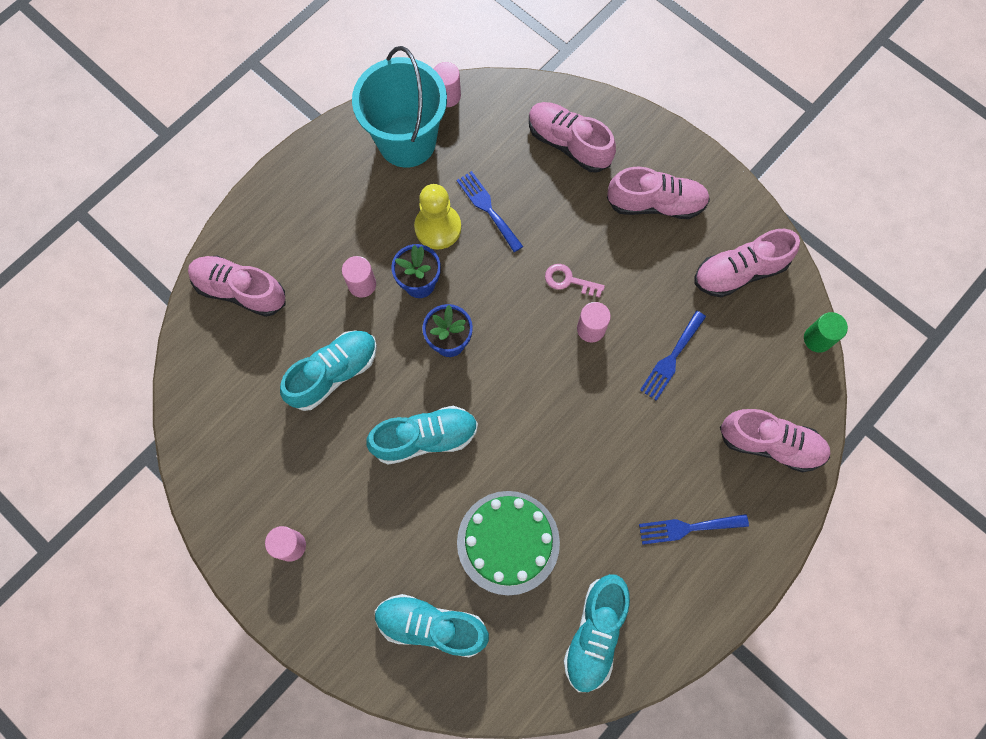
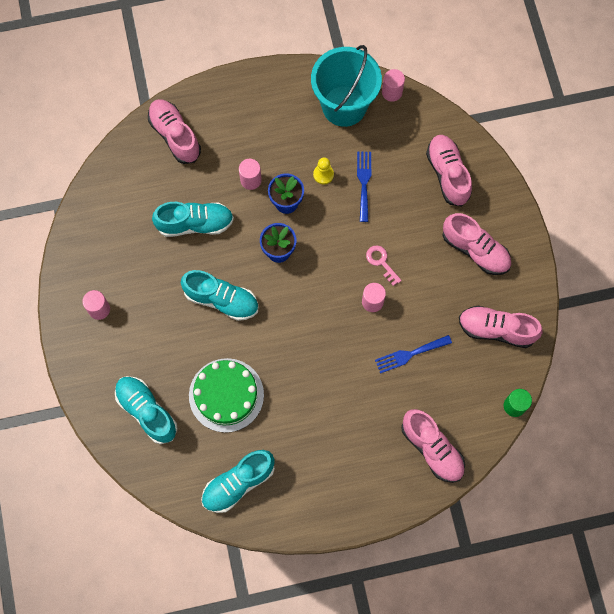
camera: 35 degrees right, 0 degrees up
yellow pawn [414,184,461,249] -> yellow pawn [313,158,334,184], size x0.58
blue fork [639,514,749,545] -> none

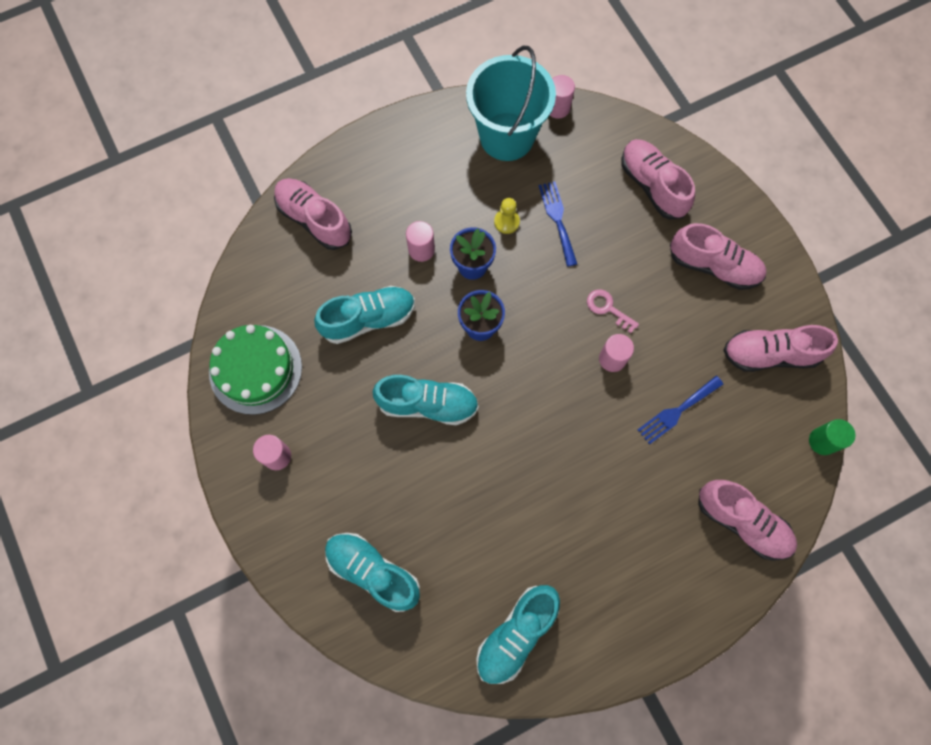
camera: 15 degrees left, 0 degrees up
green cake [189,358,264,433] -> green cake moved to [209,325,302,415]

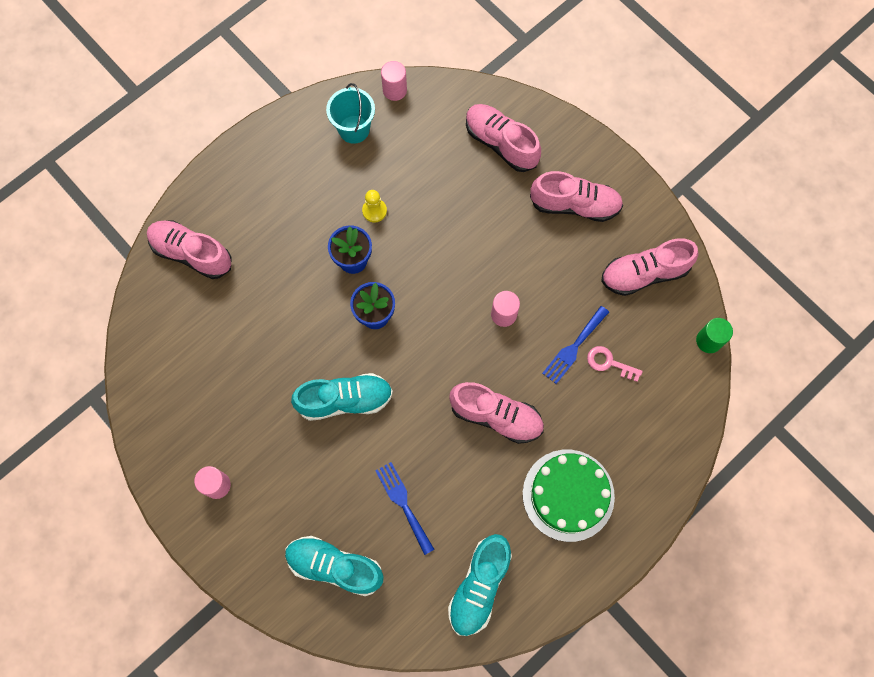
camera: 15 degrees left, 0 degrees up
green cake [209,325,302,415] -> green cake moved to [523,450,615,542]
turquoise shoe [314,286,415,344] -> none
pink cylinder [406,221,435,262] -> none
turquoise bucket [466,46,556,161] -> turquoise bucket [326,83,375,144], size x0.59
blue fork [539,181,577,267] -> blue fork moved to [375,462,435,555]
pink key [587,289,639,333] -> pink key moved to [587,346,643,382]
pink shoe [698,480,797,561] -> pink shoe moved to [449,382,544,444]

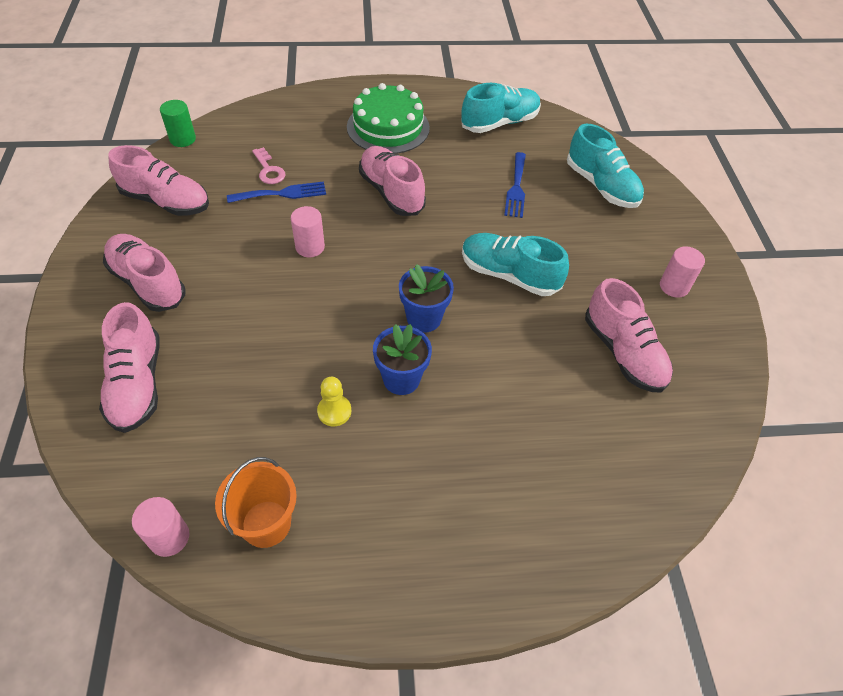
camera: 145 degrees left, 20 degrees down
pink shoe [147,221,232,279] -> pink shoe moved to [585,278,673,392]
turquoise bucket [326,83,375,144] -> orange bucket [215,457,297,548]

